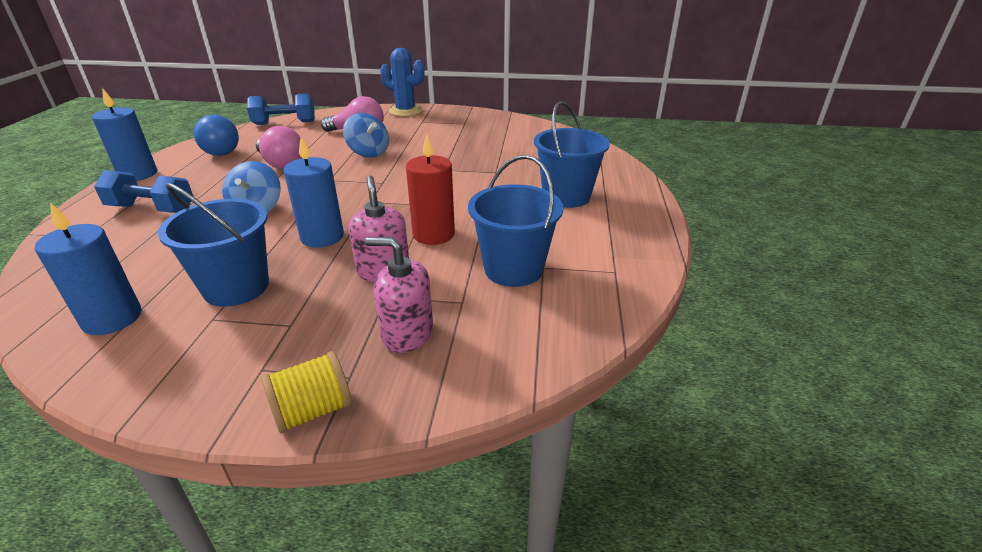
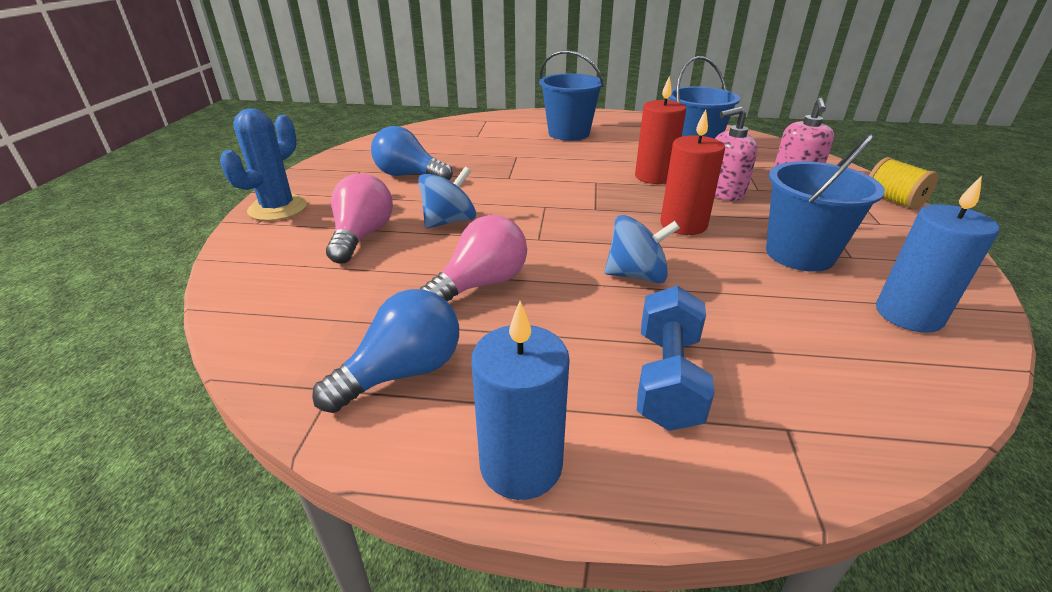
camera: 90 degrees left, 0 degrees up
blue dumbbell [247,93,315,125] -> none
blue candle [284,137,344,248] -> red candle [661,109,725,235]
none -> blue light bulb [371,126,453,180]

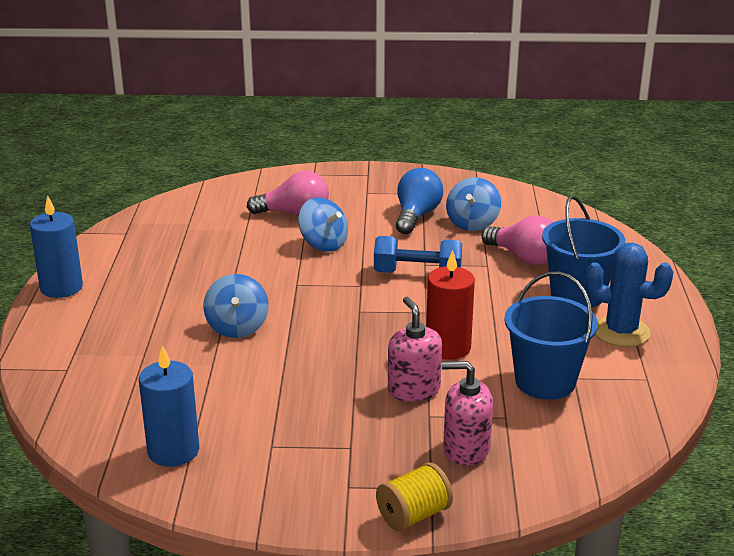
camera: 85 degrees right, 5 degrees down
blue cactus [220,108,307,221] -> blue cactus moved to [585,243,674,347]
blue light bulb [312,289,459,413] -> none
pink light bulb [420,215,527,302] -> pink light bulb moved to [482,216,553,265]
blue dumbbell [637,286,715,431] -> blue dumbbell moved to [374,236,462,273]
red candle [661,109,725,235] -> none
blue bucket [766,134,885,272] -> none
none -> blue spinning top [446,177,501,231]

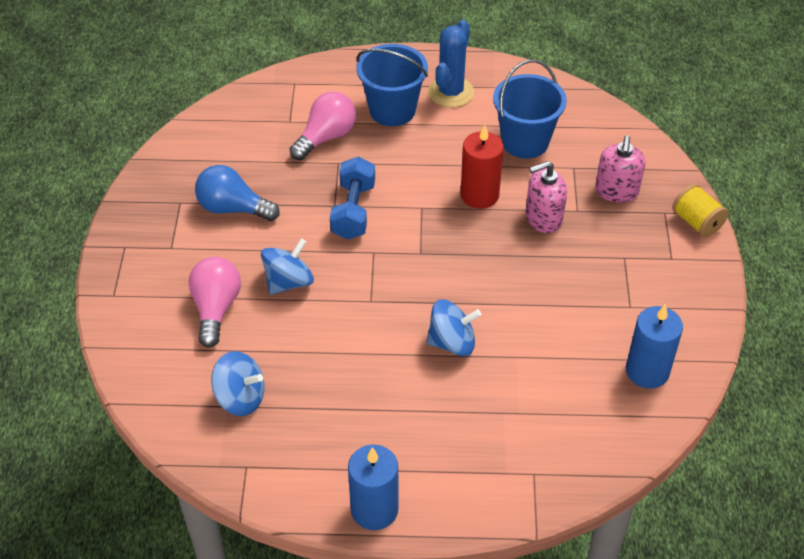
camera: 90 degrees left, 20 degrees up
blue spinning top [446,177,501,231] -> blue spinning top moved to [211,351,265,416]

